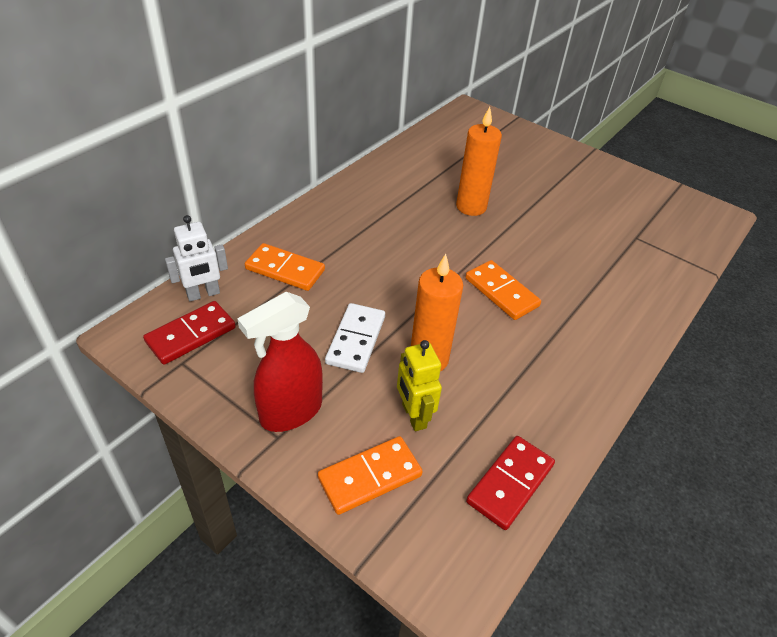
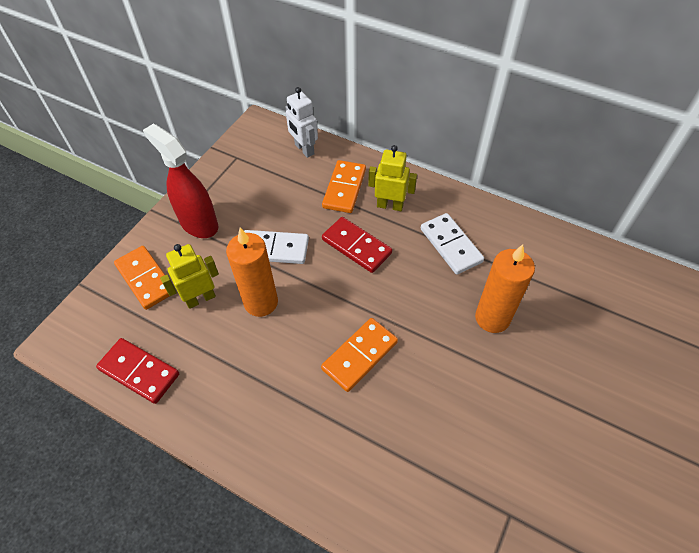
camera: 85 degrees right, 10 degrees up
red domino [143,301,236,365] -> red domino moved to [322,217,392,273]
none -> yellow robot [368,145,417,211]
none -> white domino [421,213,484,275]

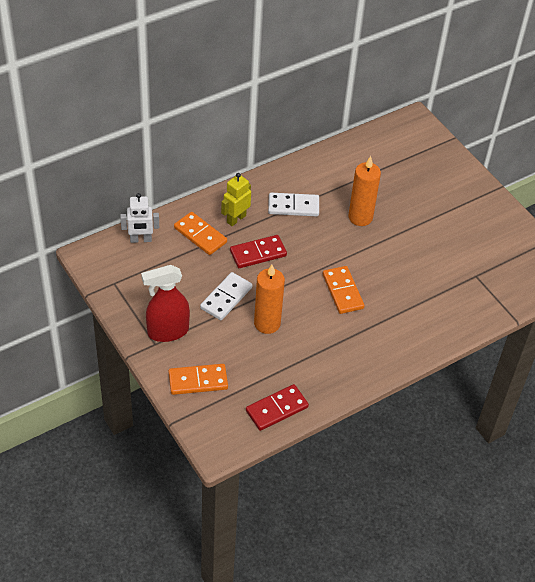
camera: 65 degrees left, 5 degrees down
yellow robot [160,244,219,309] -> none

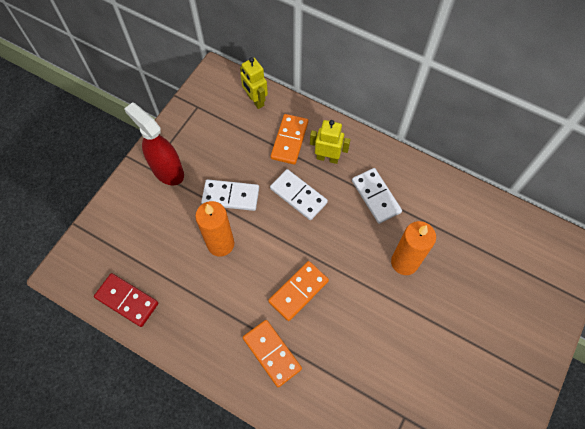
camera: 65 degrees right, 15 degrees up
white robot [120,193,159,243] -> yellow robot [240,57,268,109]
orange domino [169,364,228,395] -> orange domino moved to [243,320,302,387]
red domino [230,235,287,268] -> white domino [270,169,328,220]

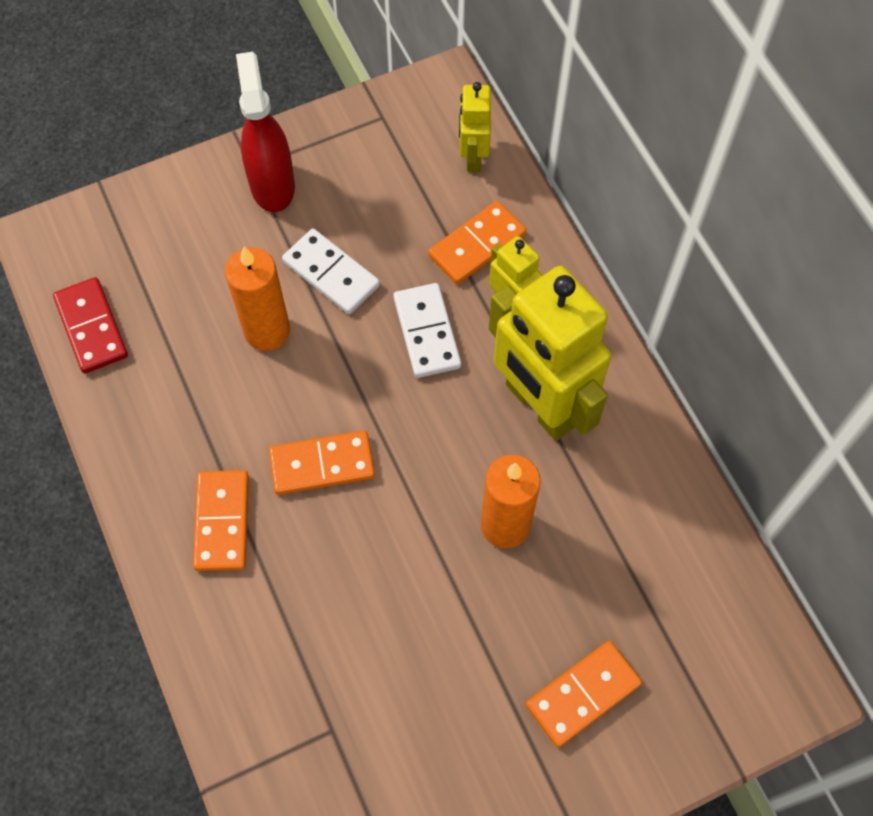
camera: 35 degrees right, 0 degrees up
white domino [352,168,402,224] -> yellow robot [489,266,611,441]
none -> orange domino [526,641,642,747]

